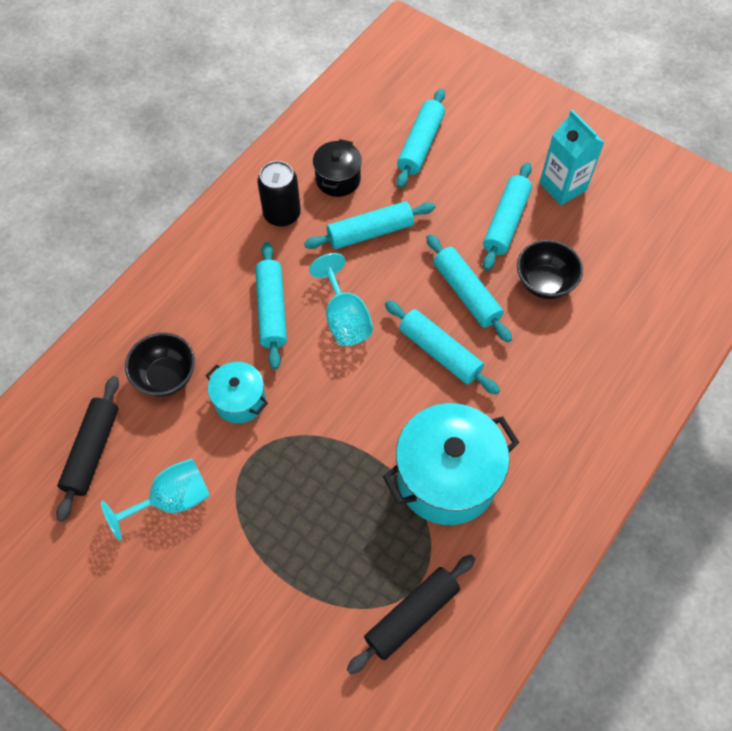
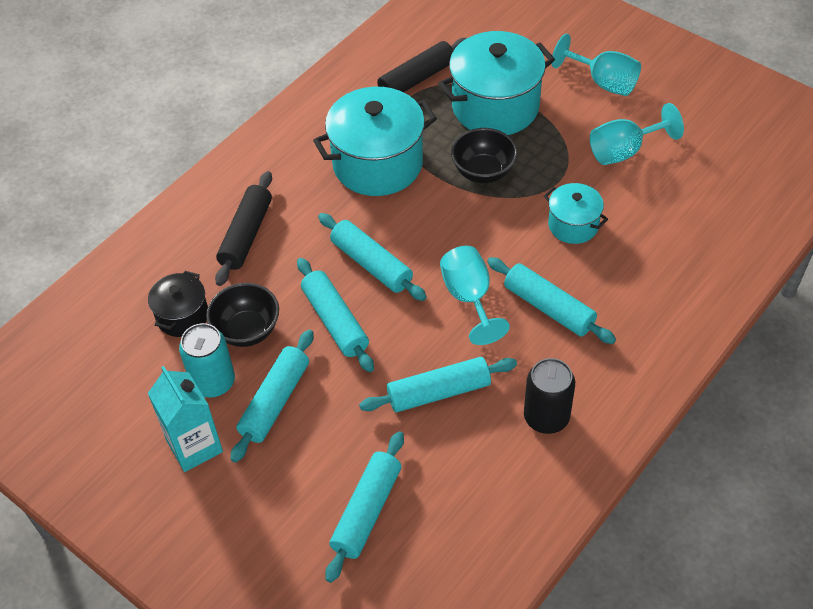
camera: 175 degrees left, 10 degrees down
black rolling pin [56,376,119,521] -> black rolling pin moved to [215,171,272,286]
black bowl [125,333,195,397] -> black bowl moved to [451,128,517,183]
turquoise rolling pin [255,242,287,370] -> turquoise rolling pin turned 45 degrees counterclockwise [487,257,616,344]
black pot [313,139,362,197] -> black pot moved to [148,271,208,337]
none -> turquoise can [179,323,235,398]
none -> turquoise pot [438,31,555,135]
none -> turquoise goblet [551,34,641,96]

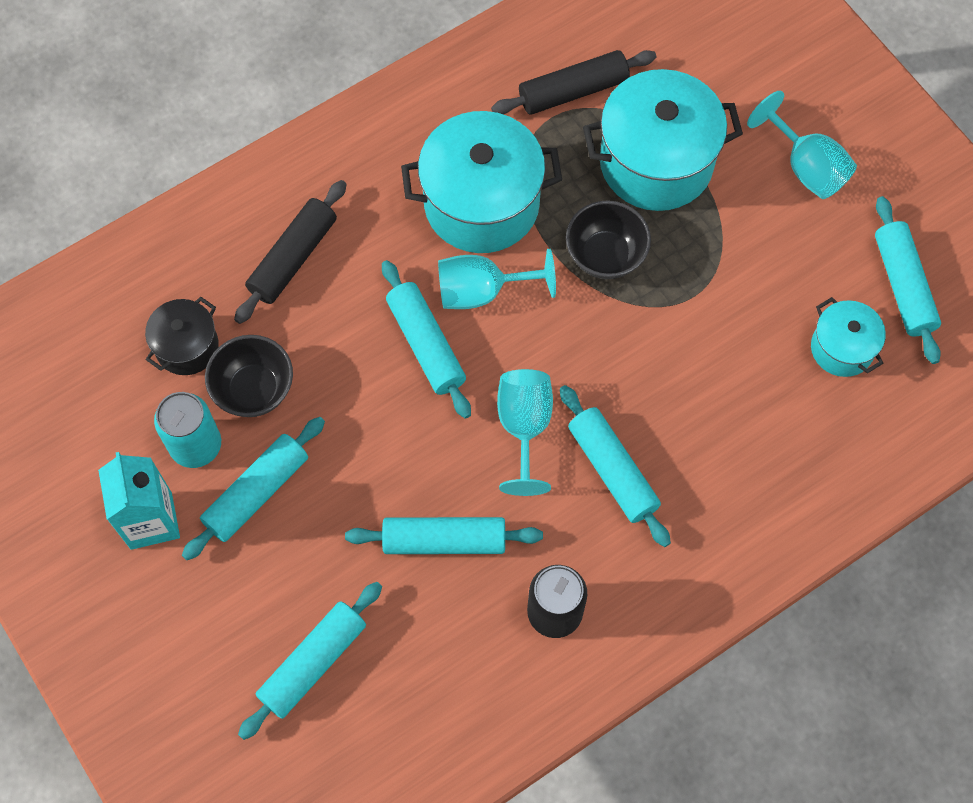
camera: 15 degrees right, 15 degrees up
turquoise rolling pin [297,258,374,372] -> turquoise rolling pin moved to [875,196,941,364]
turquoise pot [544,183,608,244] -> turquoise pot moved to [811,297,886,377]
turquoise goblet [590,103,684,165] -> turquoise goblet moved to [438,249,556,309]

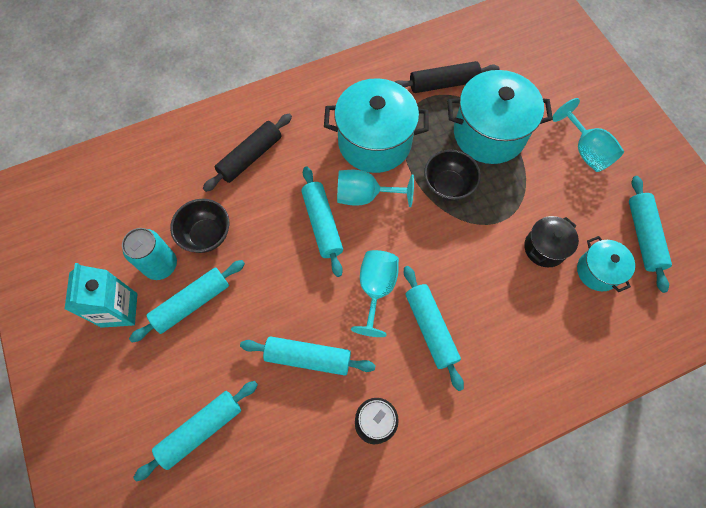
camera: 10 degrees right, 0 degrees up
black pot [145,297,219,375] -> black pot moved to [524,216,579,267]

